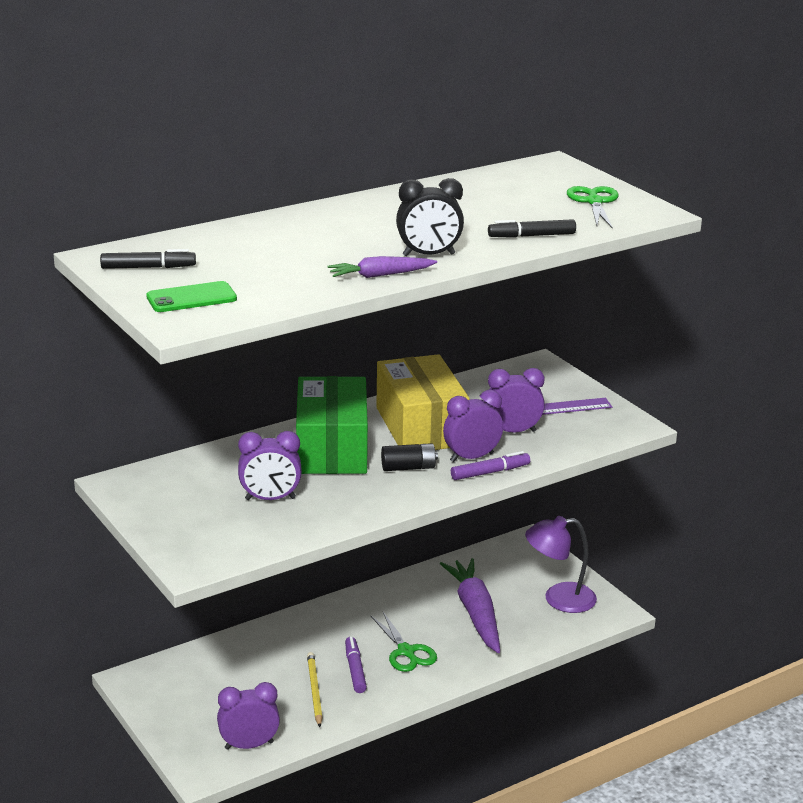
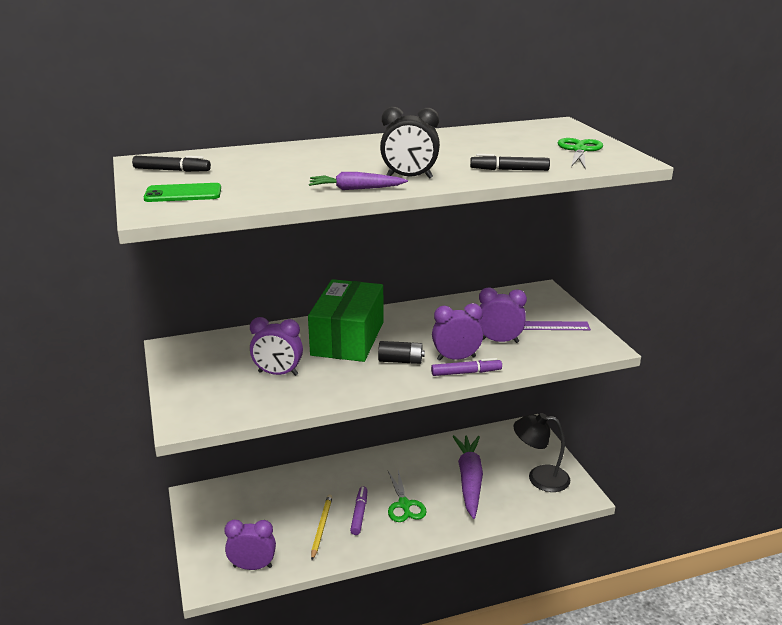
camera: 15 degrees right, 0 degrees up
yellow box [376,354,470,450] -> none
purple lamp [525,516,597,613] -> black lamp [513,413,570,492]

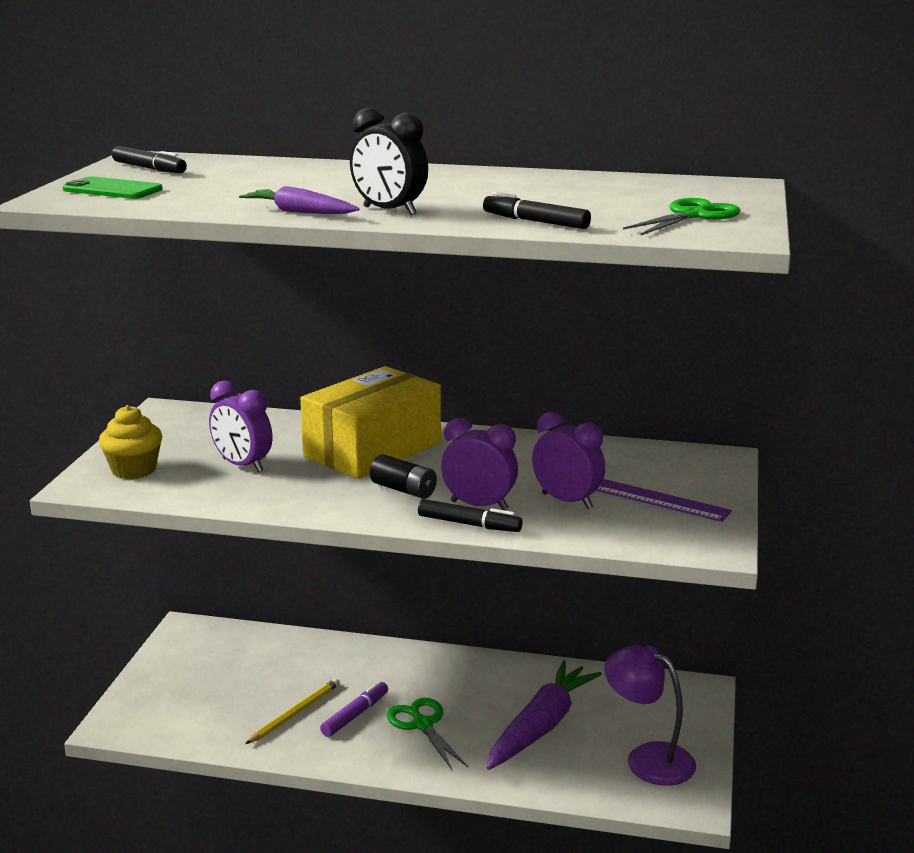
camera: 30 degrees right, 5 degrees down
purple clock [224,520,276,570] -> none
green box [308,279,384,362] -> yellow box [300,366,441,479]
green scissors [388,470,427,522] -> green scissors turned 135 degrees clockwise [387,698,468,771]
purple marker [431,358,502,376] -> black marker [418,499,523,532]
black lamp [513,413,570,492] -> purple lamp [604,645,696,786]
none -> yellow cupcake [99,405,162,479]

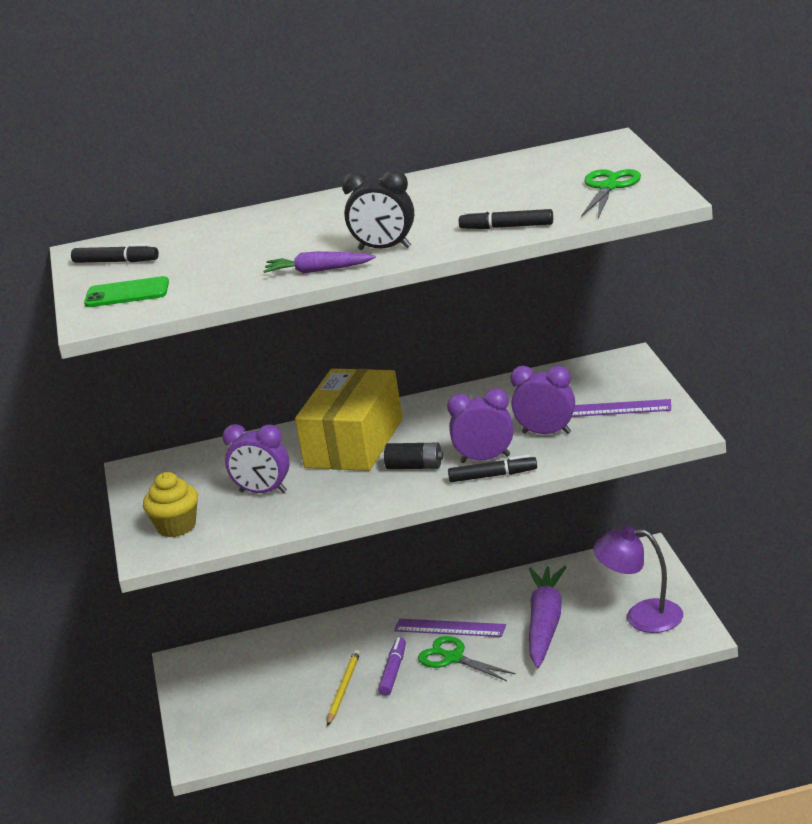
camera: 20 degrees left, 5 degrees up
none -> purple ruler [394,619,506,637]

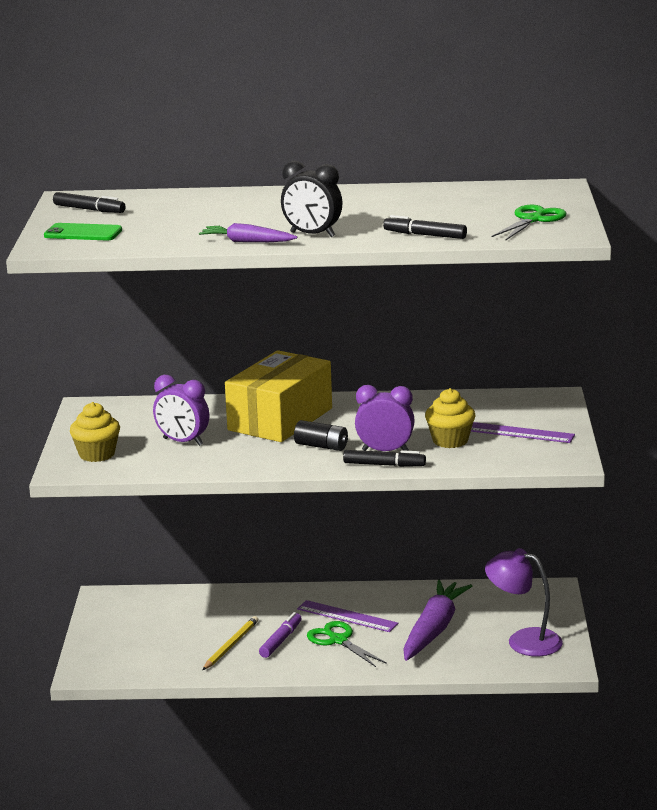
camera: 10 degrees right, 5 degrees down
purple clock [510,366,575,434] -> yellow cupcake [425,388,475,448]

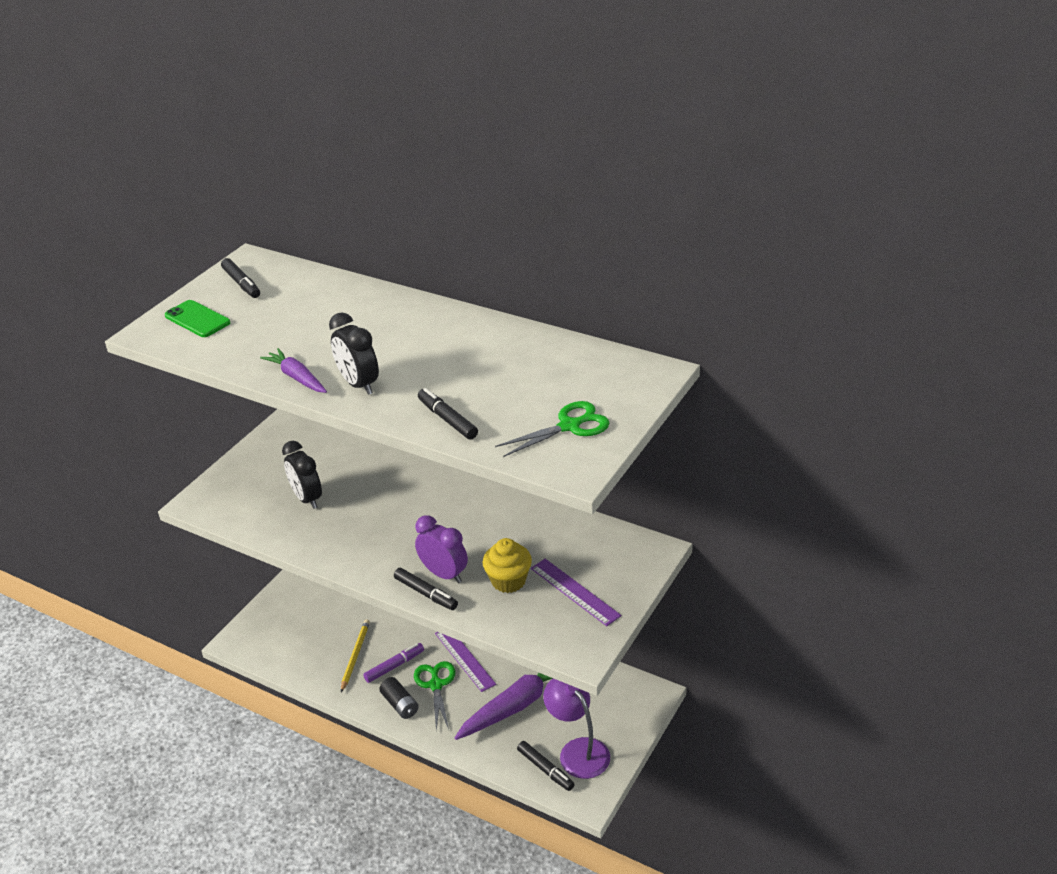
camera: 30 degrees right, 15 degrees up
yellow cupcake [70,402,120,462] -> none
purple clock [153,375,209,446] -> black clock [282,441,322,509]
yellow pencil [202,616,258,670] -> yellow pencil turned 45 degrees counterclockwise [341,620,370,692]
yellow box [225,350,332,442] -> none
black battery [294,420,348,451] -> black battery moved to [379,677,419,719]
none -> black marker [517,741,575,791]

